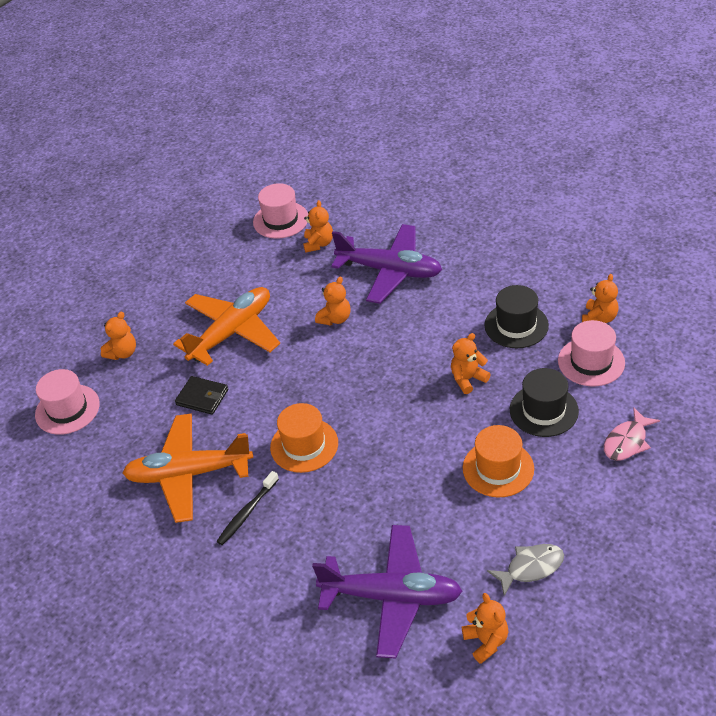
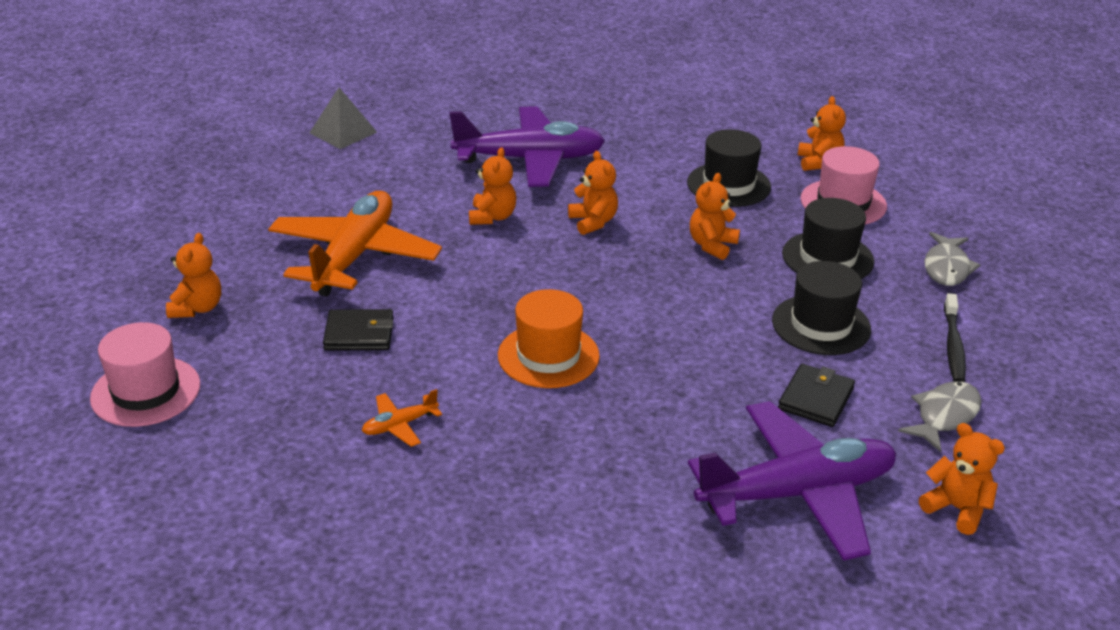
camera: 30 degrees left, 10 degrees down
orange plane [123,413,253,523] -> orange plane [362,389,442,447], size x0.40
black toothbrush [216,471,279,545] -> black toothbrush moved to [944,293,966,382]
pink hat [253,183,308,239] -> grey pyramid [309,88,377,149]
orange teddy bear [303,200,333,253] -> orange teddy bear moved to [568,151,618,235]
orange hat [463,425,534,497] -> black hat [772,261,871,355]
pink fish [604,408,660,461] -> grey fish [924,232,980,286]
none -> black wallet [778,364,855,427]

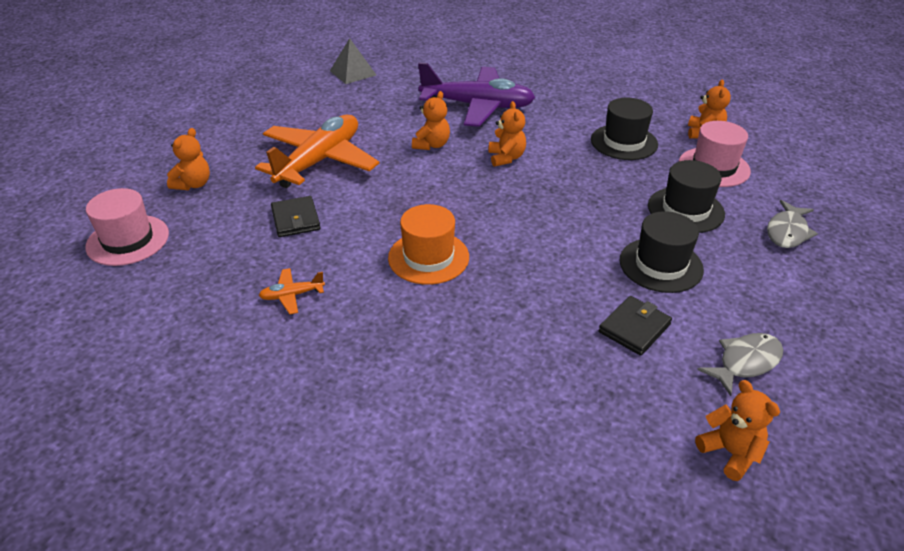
camera: 15 degrees right, 5 degrees up
black wallet [323,309,393,351] -> black wallet turned 60 degrees clockwise [271,196,321,237]
purple plane [688,401,896,561] -> none
orange teddy bear [690,173,740,260] -> none
black toothbrush [944,293,966,382] -> none

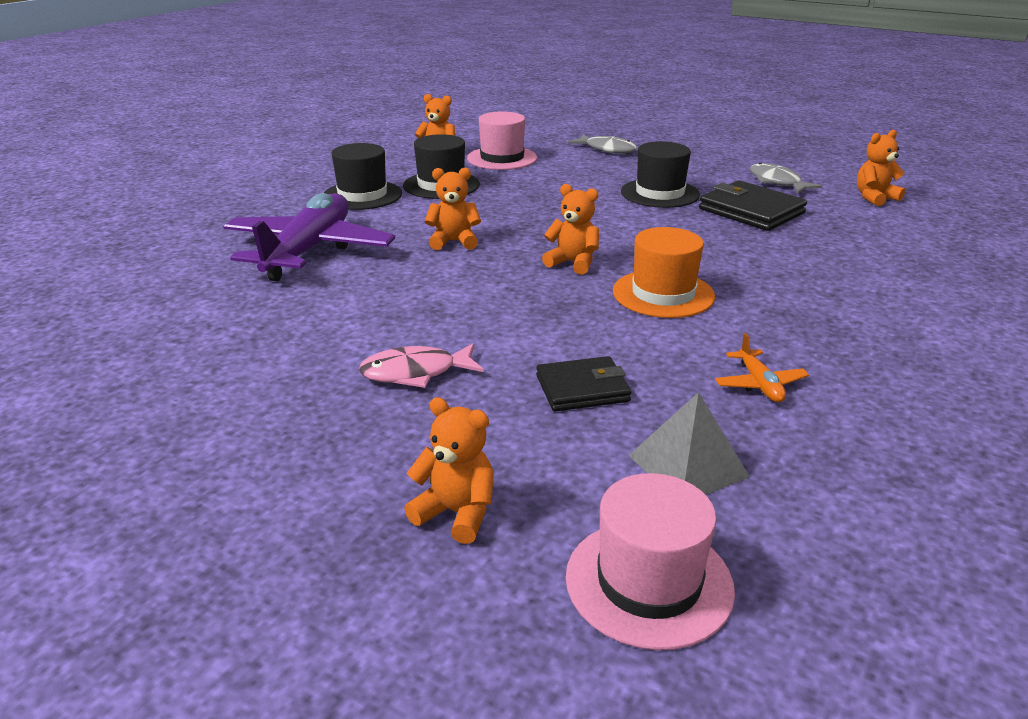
camera: 85 degrees left, 10 degrees down
orange plane [255,115,379,188] -> pink fish [359,343,484,388]
grey pyramid [330,38,376,84] -> grey pyramid moved to [628,392,750,495]
orange teddy bear [412,91,450,150] -> orange teddy bear moved to [542,184,599,275]
black wallet [598,296,672,356] -> black wallet [699,180,807,231], size x1.52
black hat [648,160,725,233] -> black hat moved to [324,143,402,210]

